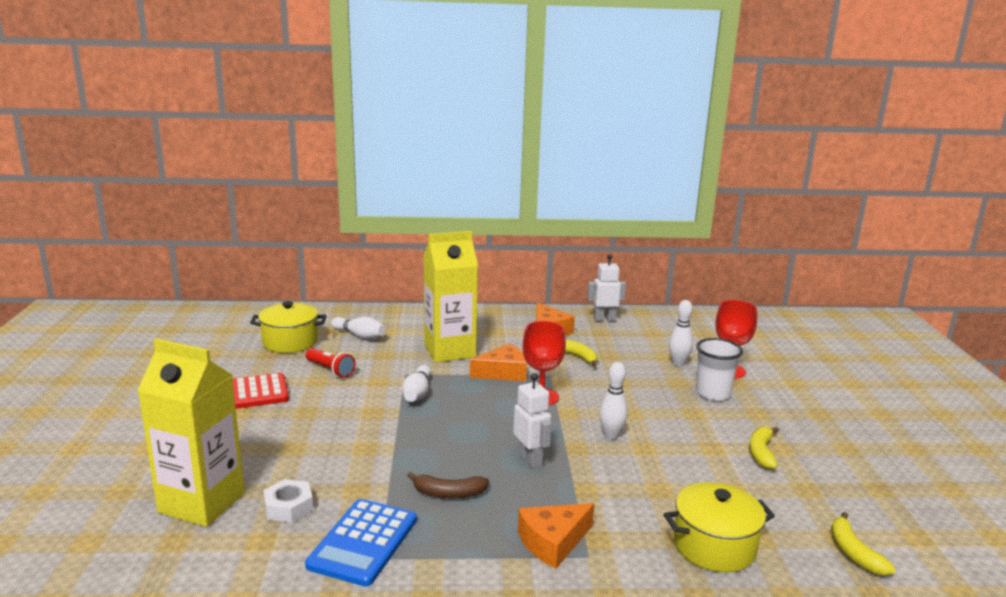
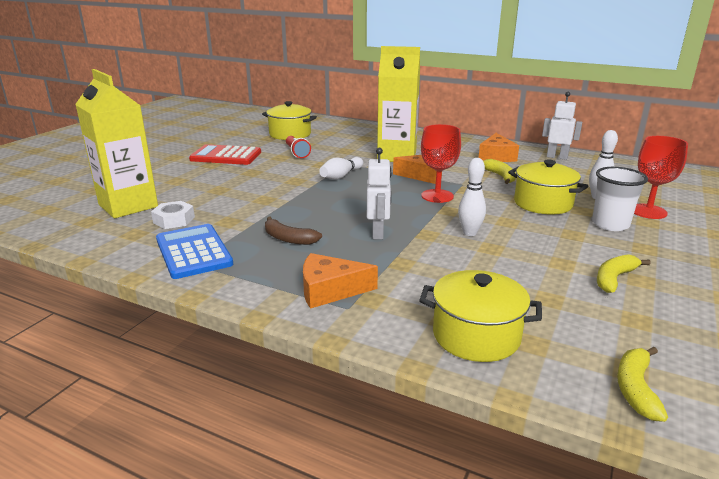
camera: 30 degrees right, 5 degrees up
blue calculator [305,499,417,587] -> blue calculator turned 105 degrees clockwise [156,224,233,279]
white bowling pin [331,317,386,339] -> none
none -> yellow pot [508,160,588,215]

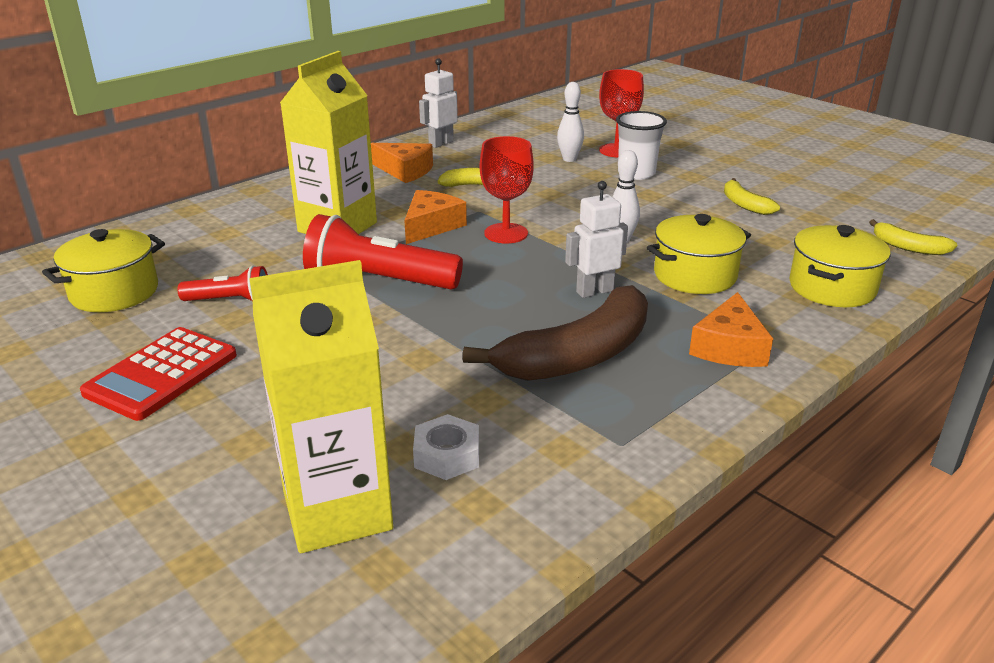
camera: 70 degrees left, 5 degrees up
blue calculator [156,224,233,279] -> none
brown banana [265,217,322,245] -> brown banana [463,285,648,381], size x2.06
white bowling pin [319,157,363,180] -> red flashlight [303,214,463,290]
white robot [367,148,391,239] -> white robot turned 45 degrees counterclockwise [565,181,628,298]
yellow pot [508,160,588,215] -> yellow pot moved to [647,214,751,294]

